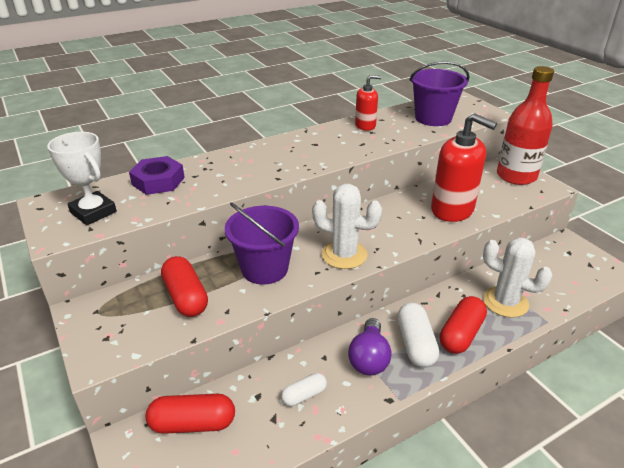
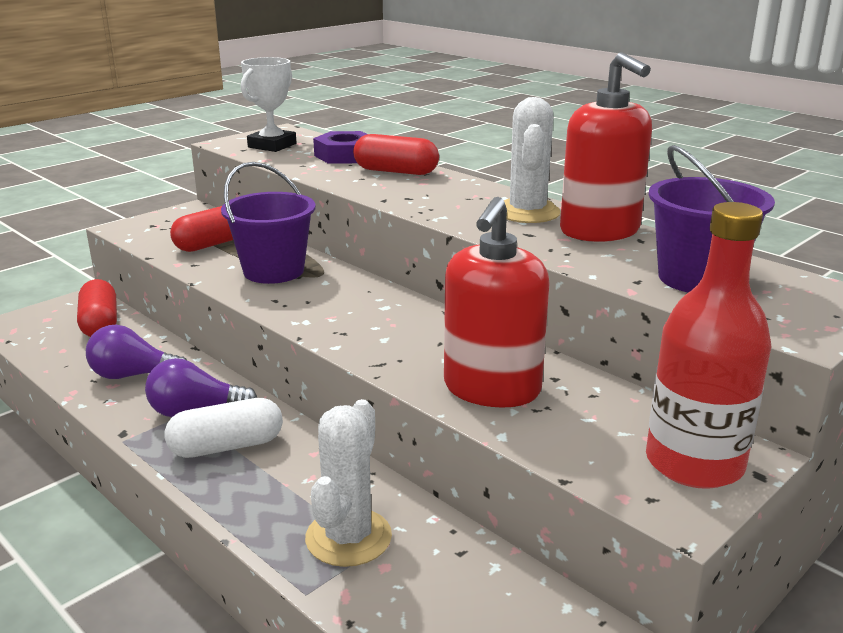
camera: 75 degrees right, 10 degrees down
white capsule [281,373,327,406] -> purple light bulb [86,325,187,379]
white cactus [312,184,382,269] -> white cactus moved to [504,97,561,223]
red soap dispenser [355,75,381,131] -> red soap dispenser [560,52,652,242], size x1.84
red capsule [440,296,487,354] -> red capsule moved to [353,134,439,175]

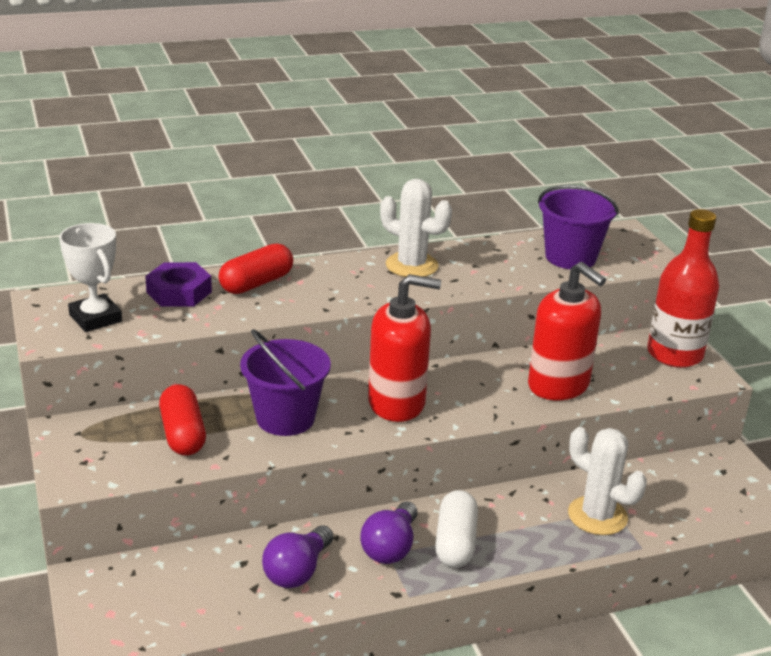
camera: 65 degrees left, 5 degrees up
red capsule [77,279,117,337] -> none
red soap dispenser [560,52,652,242] -> red soap dispenser moved to [368,274,441,422]

